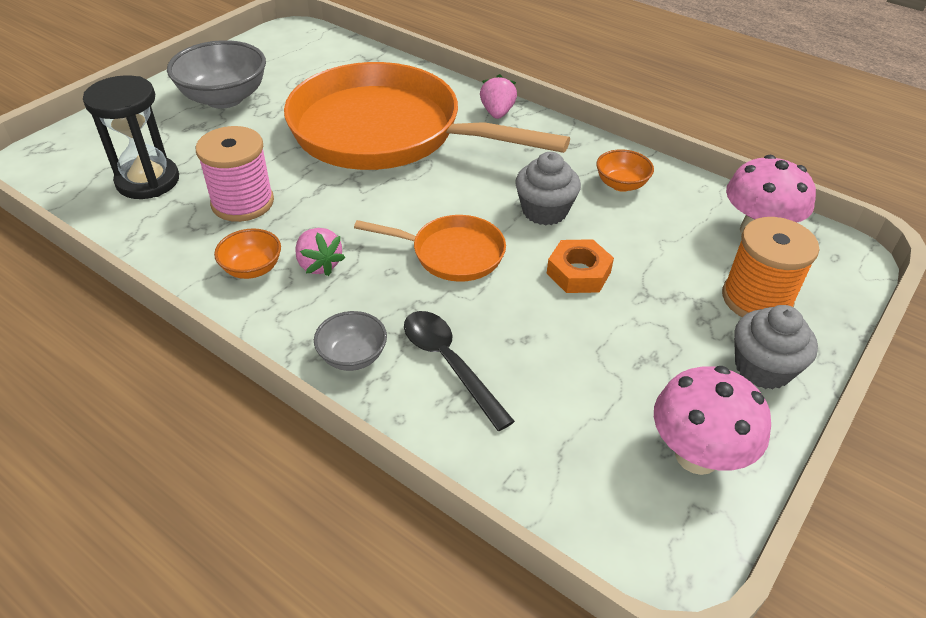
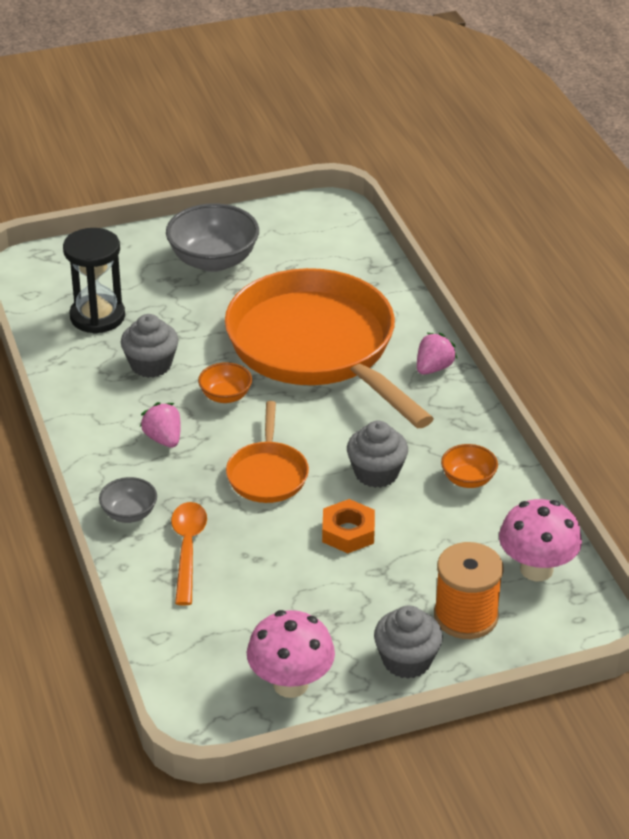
camera: 35 degrees right, 5 degrees down
pink spool [196,126,274,222] -> grey cupcake [121,314,178,378]
orange bowl [214,228,281,279] -> orange bowl moved to [198,362,252,403]
pink strawberry [295,228,345,276] -> pink strawberry turned 150 degrees clockwise [140,402,181,448]
orange pan [354,215,506,282] -> orange pan turned 45 degrees clockwise [226,401,309,503]
black spoon [404,311,515,431] -> orange spoon [171,502,207,605]

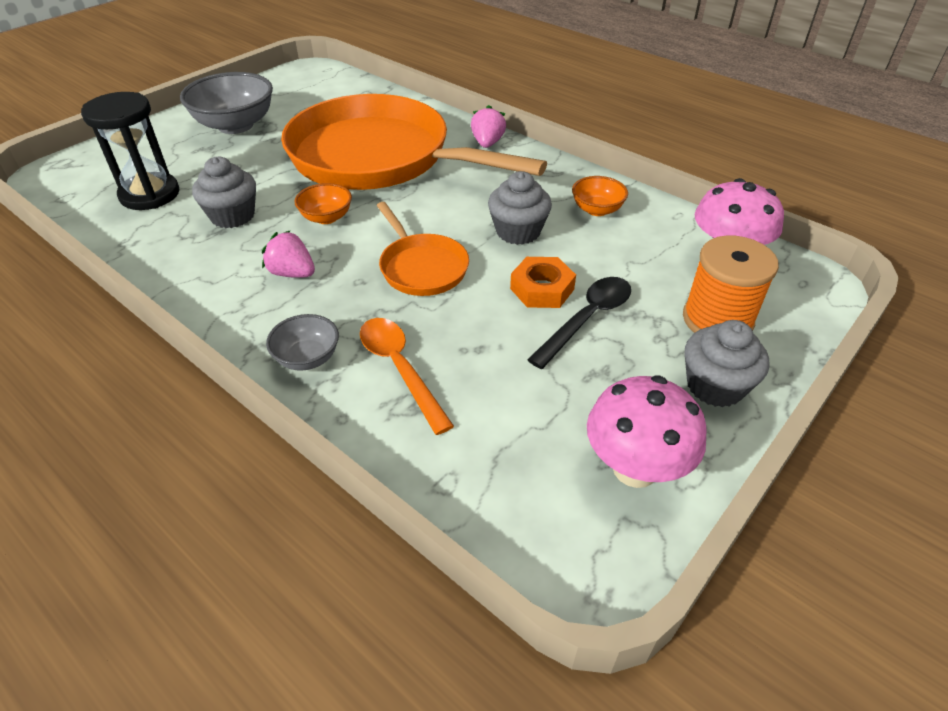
camera: 30 degrees left, 5 degrees up
none -> black spoon [527,277,631,369]

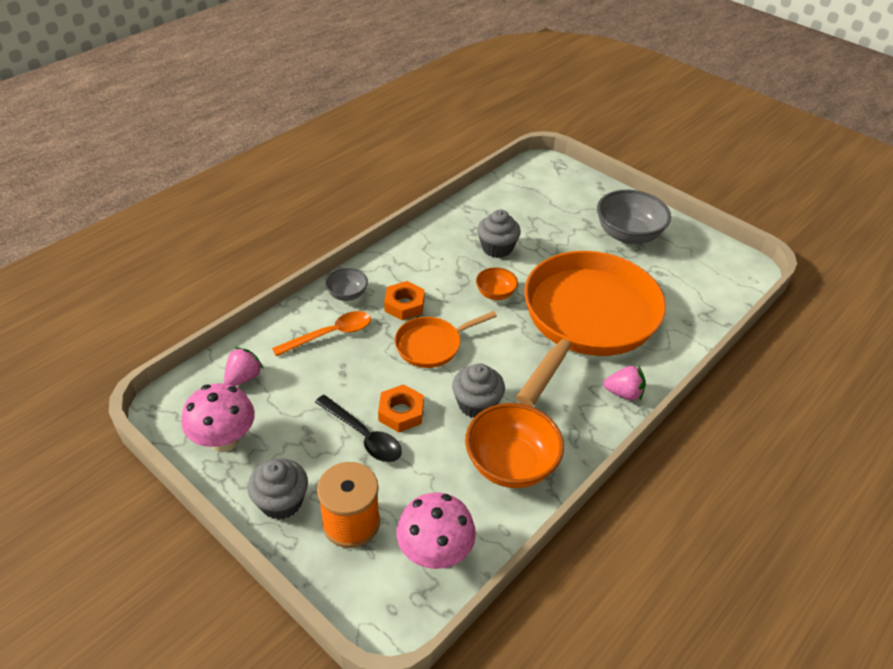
camera: 90 degrees right, 0 degrees up
black hourglass [81,92,179,210] -> none
pink strawberry [262,230,315,278] -> pink strawberry moved to [224,347,263,386]
orange bowl [572,176,628,216] -> orange bowl [465,403,564,488], size x1.88
none -> orange nut [384,281,425,320]

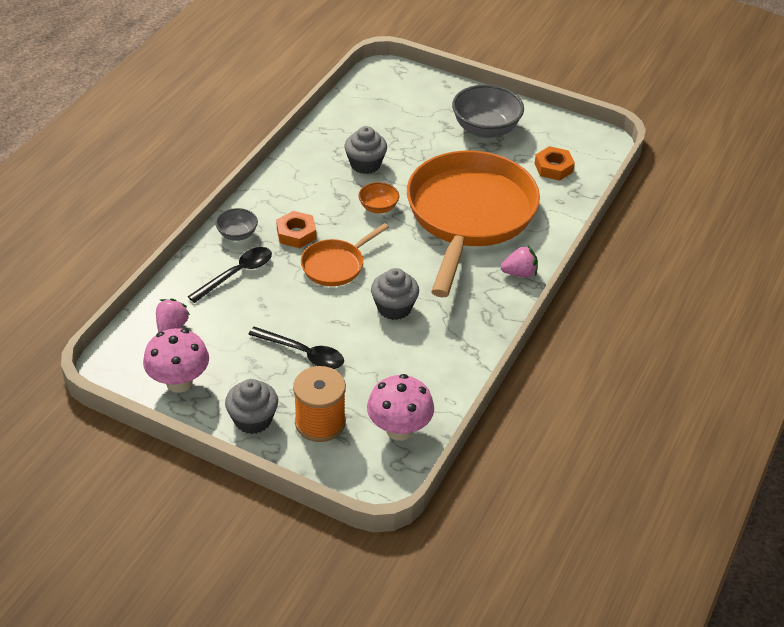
camera: 15 degrees left, 0 degrees up
orange spoon [272,311,371,356] -> black spoon [188,247,272,303]
orange nut [378,384,424,432] -> orange nut moved to [534,146,575,181]
orange bowl [465,403,564,488] -> none

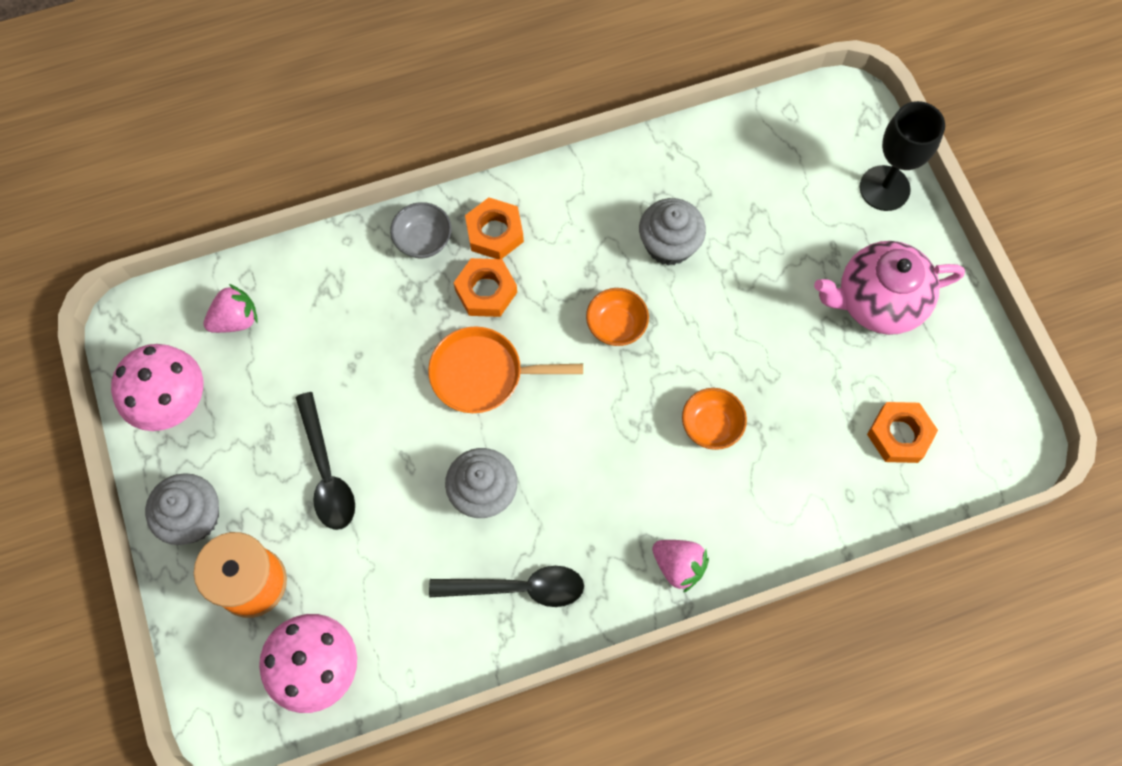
camera: 45 degrees right, 25 degrees up
black spoon [188,247,272,303] -> black spoon moved to [429,566,584,607]
orange pan [407,151,540,298] -> orange bowl [682,388,747,450]
grey bowl [452,84,524,138] -> pink teapot [814,241,965,335]
none -> orange nut [465,197,524,259]
none -> black goblet [860,101,945,211]

